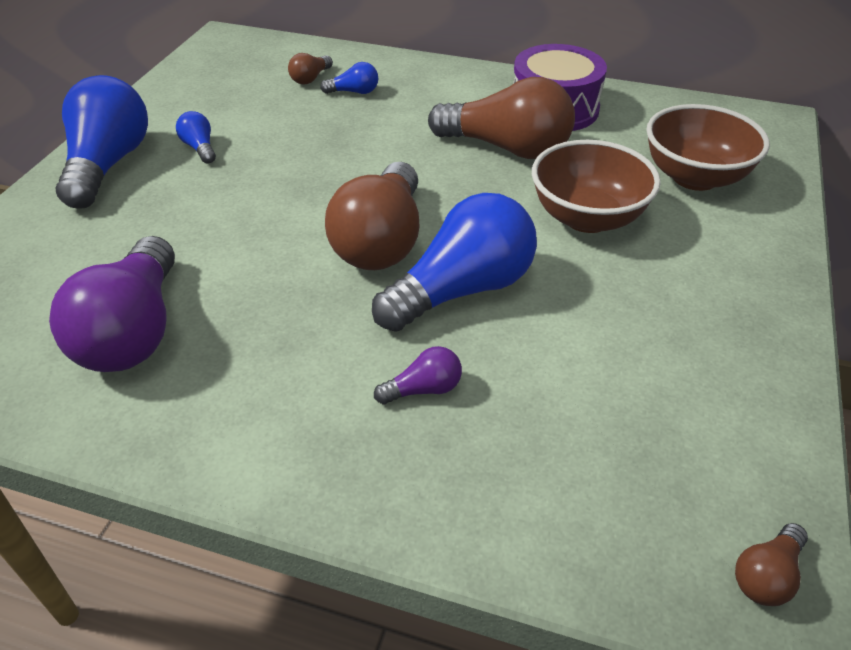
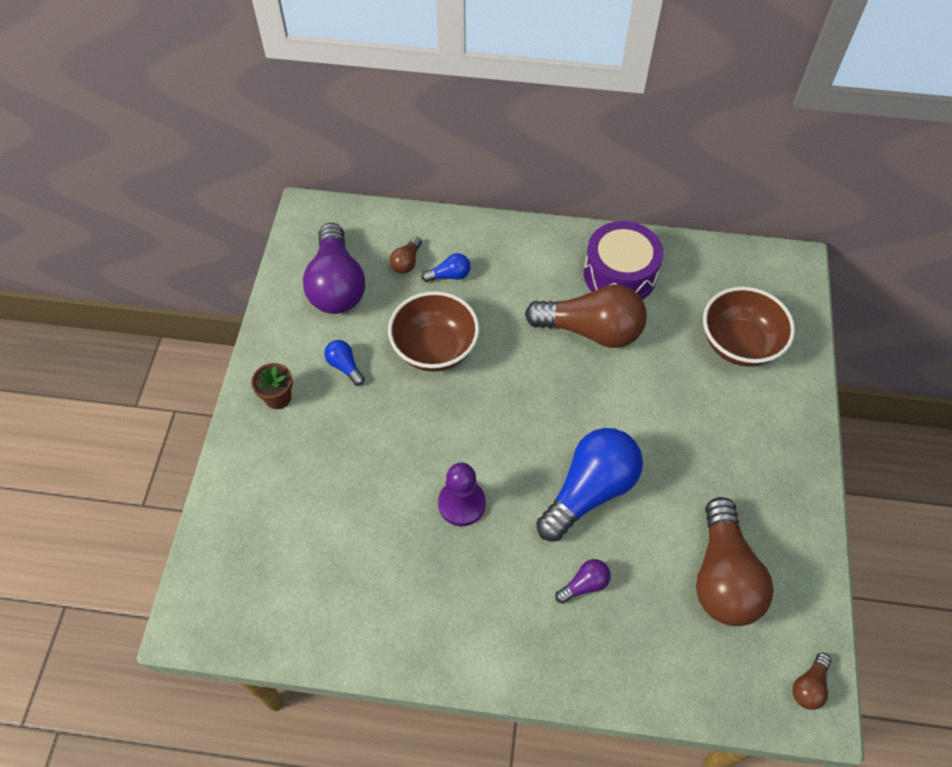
camera: 10 degrees left, 15 degrees up
purple light bulb [49,236,175,372] -> purple light bulb moved to [303,223,365,314]
blue light bulb [56,75,148,209] -> brown flower pot [251,363,293,409]
brown light bulb [325,162,419,270] -> brown light bulb moved to [696,497,774,626]
brown bowl [532,140,661,233] -> brown bowl moved to [388,291,480,372]
none -> purple pawn [438,463,486,526]

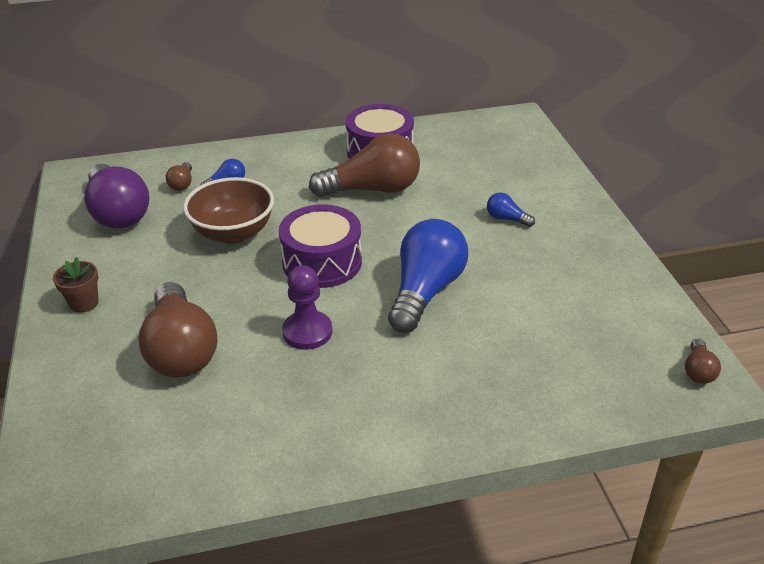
camera: 20 degrees left, 20 degrees down
blue light bulb [324,340,365,386] -> blue light bulb moved to [487,192,535,227]
purple light bulb [555,559,611,604] -> none
brown light bulb [696,497,774,626] -> brown light bulb moved to [138,282,218,378]
brown bowl [703,286,795,367] -> none
none -> purple drum [279,204,362,288]

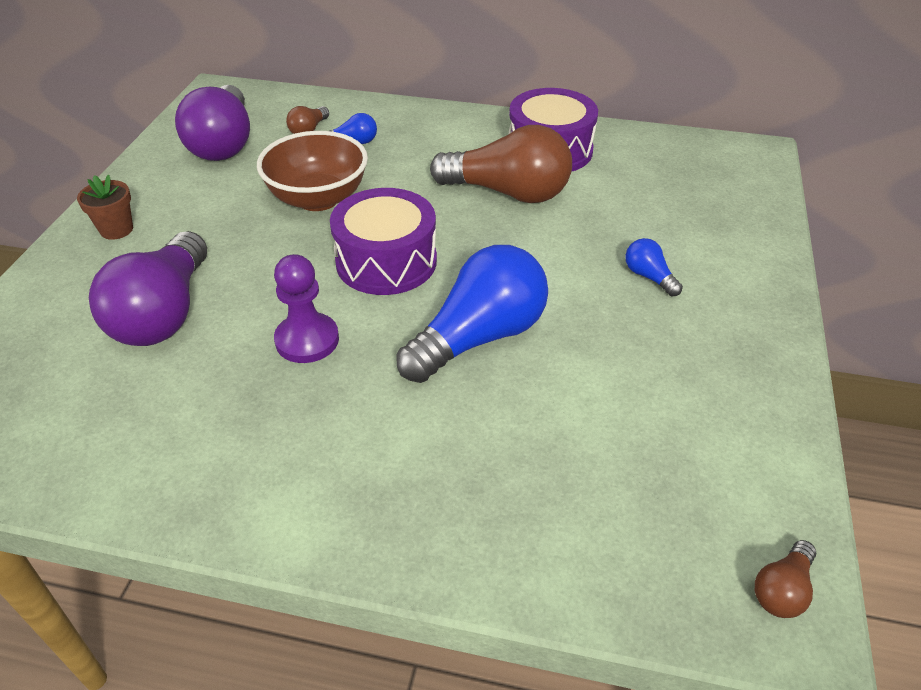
camera: 25 degrees right, 5 degrees up
brown light bulb [138,282,218,378] -> purple light bulb [89,231,207,346]

